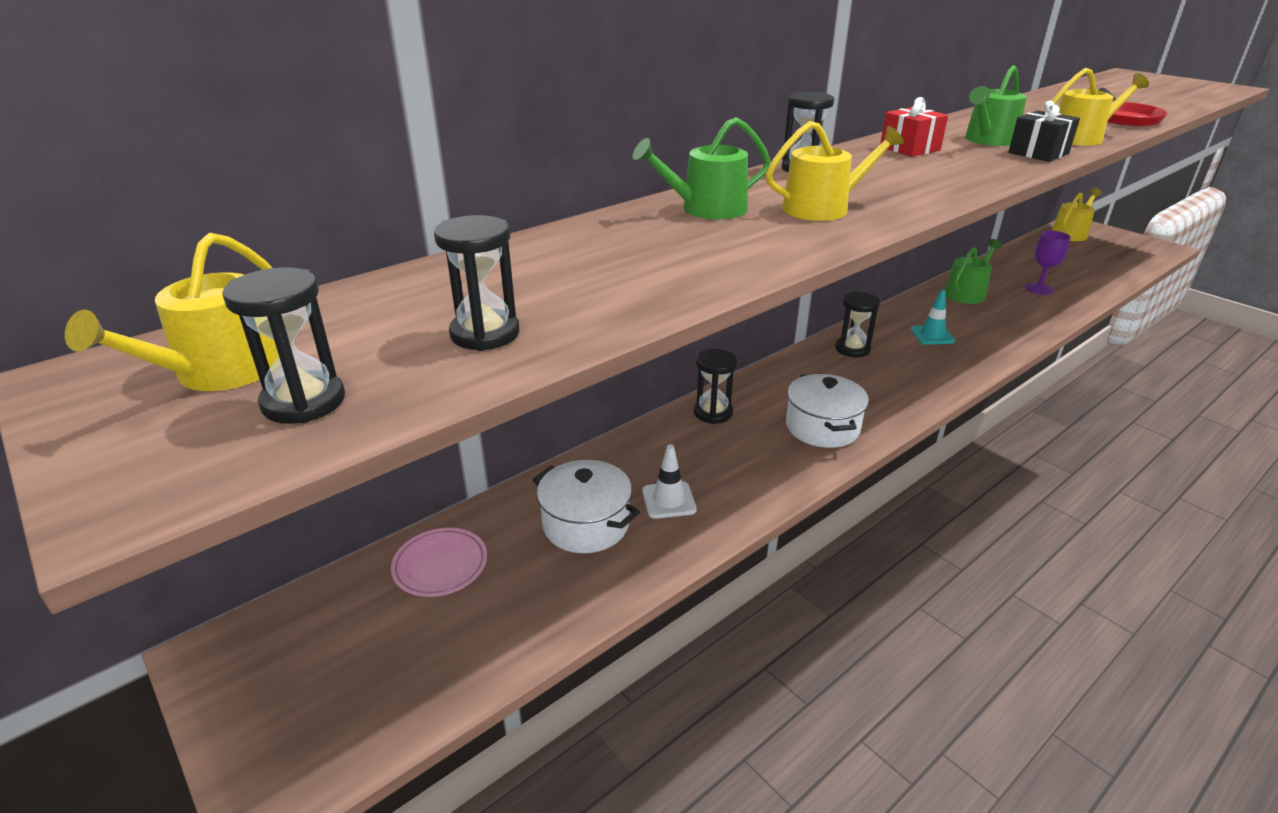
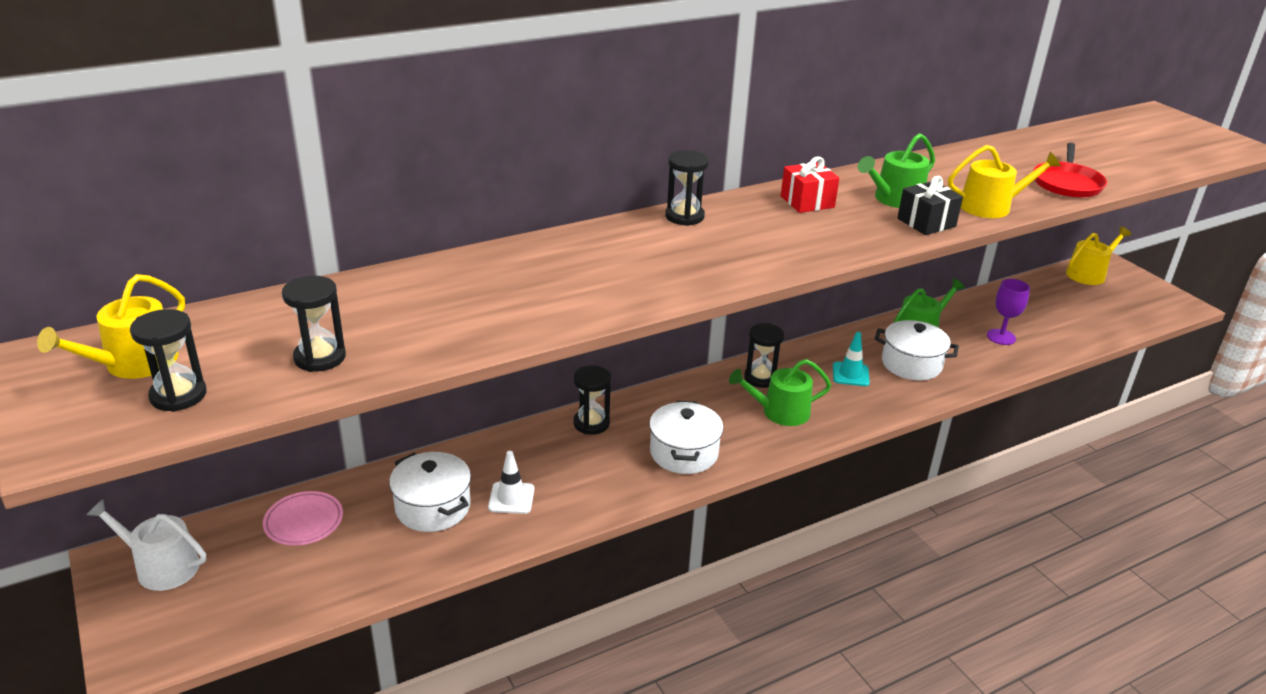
camera: 10 degrees right, 0 degrees up
green watering can [633,117,771,219] -> green watering can moved to [729,359,831,426]
yellow watering can [766,121,904,221] -> none
none -> white watering can [87,499,206,591]
none -> white pot [875,320,959,381]

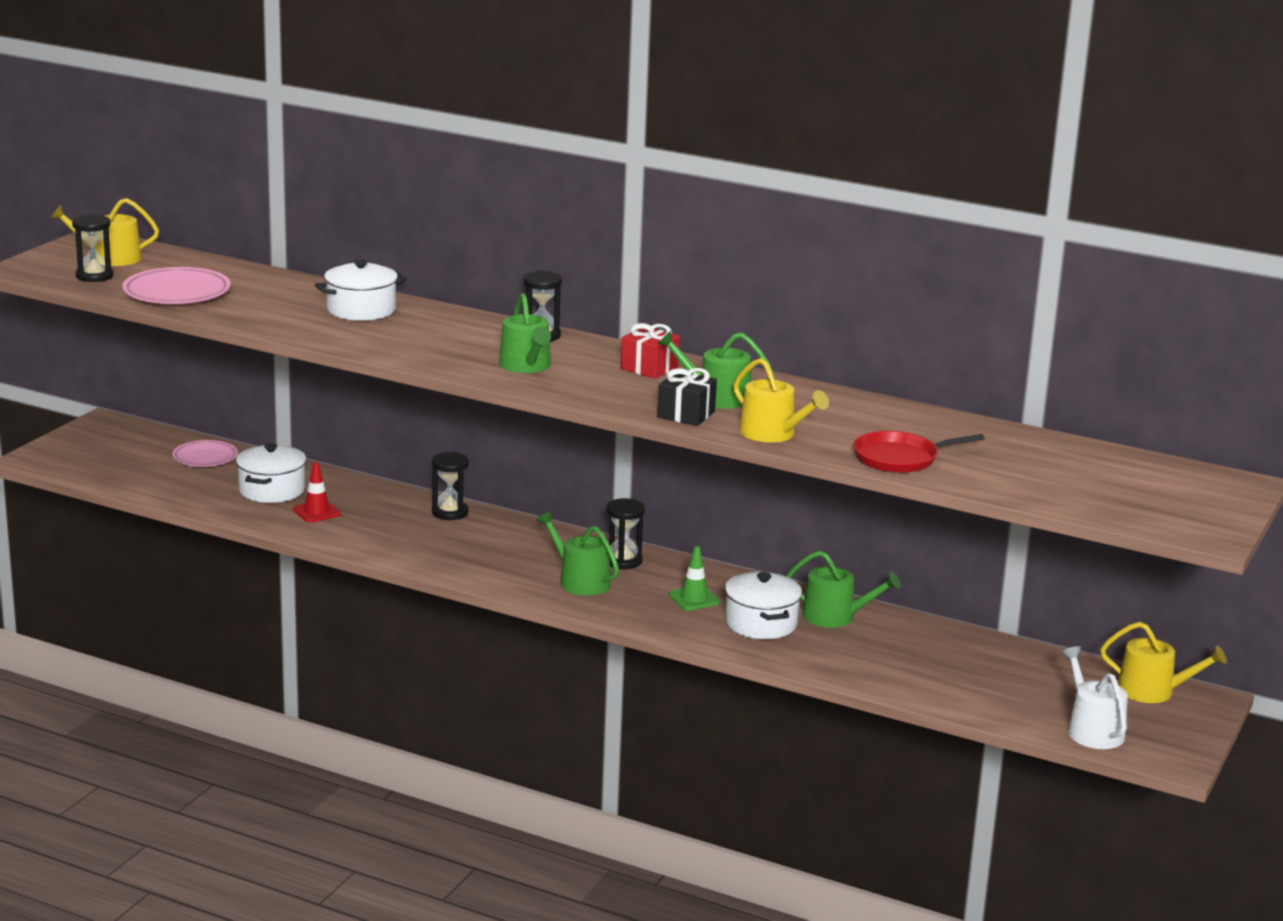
camera: 55 degrees right, 10 degrees down
white watering can [87,499,206,591] -> white watering can moved to [1061,646,1128,749]
black hourglass [282,275,346,372] -> pink plate [122,267,231,304]
white traffic cone [488,451,534,514] -> red traffic cone [293,462,341,523]
white pot [649,401,724,474] -> white pot moved to [315,259,407,321]
turquoise traffic cone [833,332,870,386] -> green traffic cone [669,546,720,611]
purple goblet [987,279,1030,345] -> none
none -> green watering can [499,293,551,373]

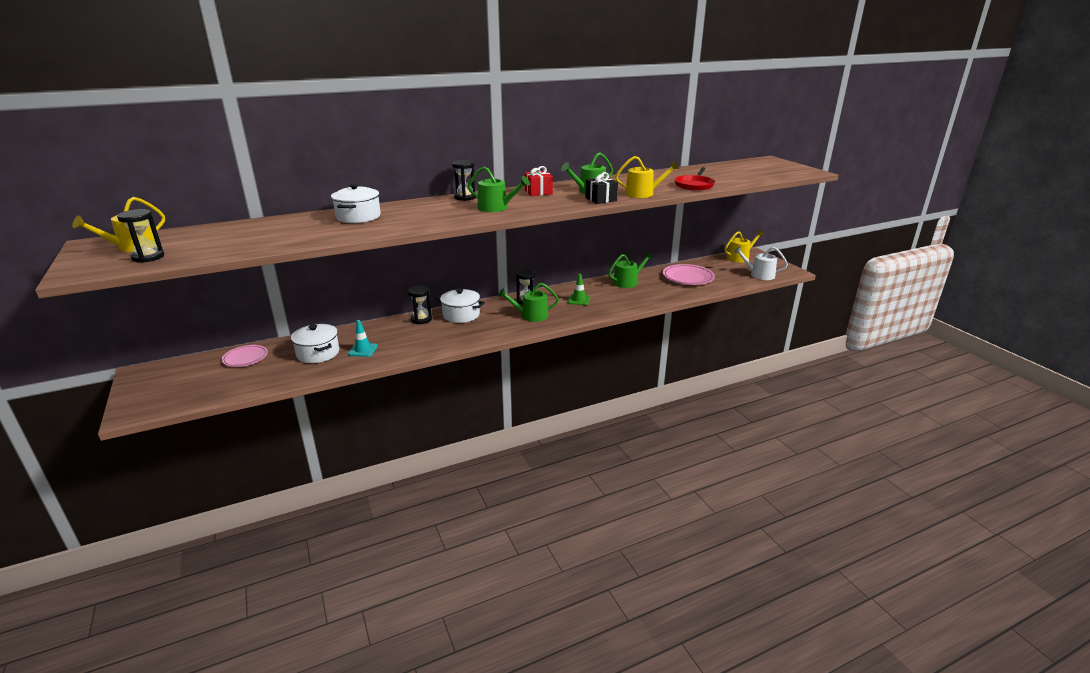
camera: 50 degrees left, 5 degrees up
pink plate [122,267,231,304] -> pink plate moved to [663,264,715,285]
red traffic cone [293,462,341,523] -> turquoise traffic cone [348,320,378,357]
white pot [725,572,802,639] -> white pot moved to [436,289,485,323]

